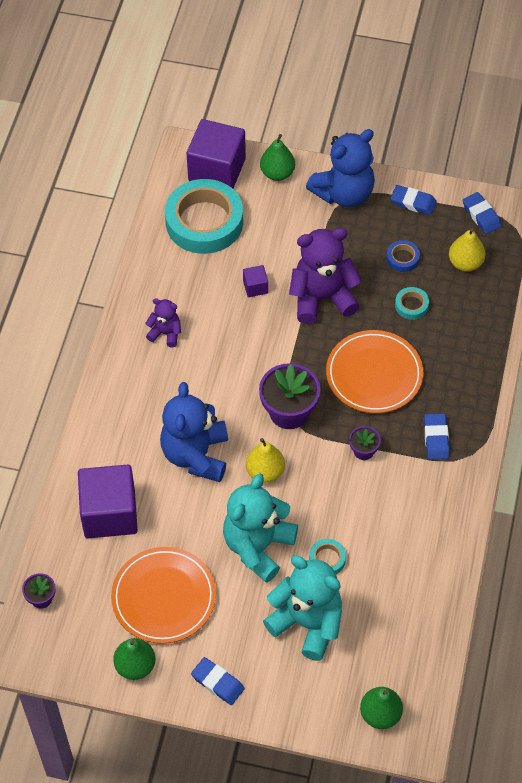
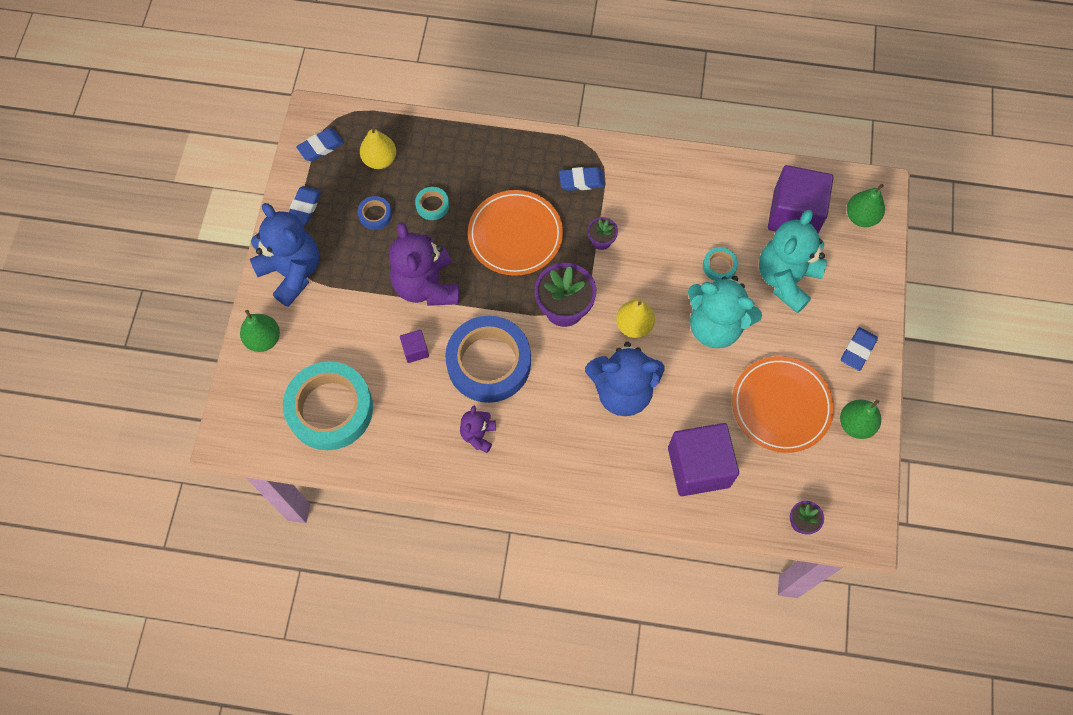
camera: 95 degrees left, 10 degrees up
purple cube [187,119,246,189] -> purple cube moved to [768,165,833,233]
none -> blue tape [445,316,531,403]

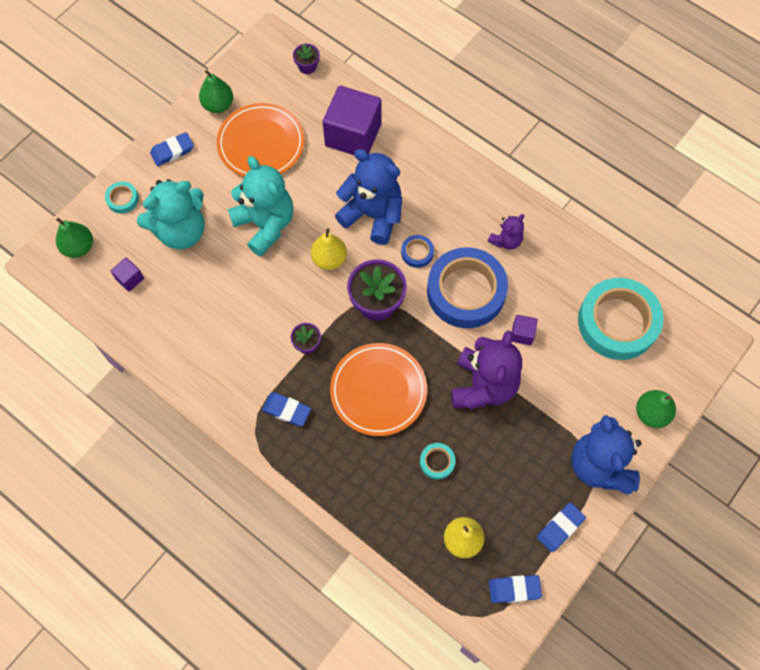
camera: 150 degrees left, 0 degrees up
blue tape [358,196,392,230] -> blue tape moved to [401,235,434,268]
turquoise tape [703,247,738,281] -> turquoise tape moved to [105,182,139,214]
purple cube [768,165,833,233] -> purple cube [111,257,144,292], size x0.44

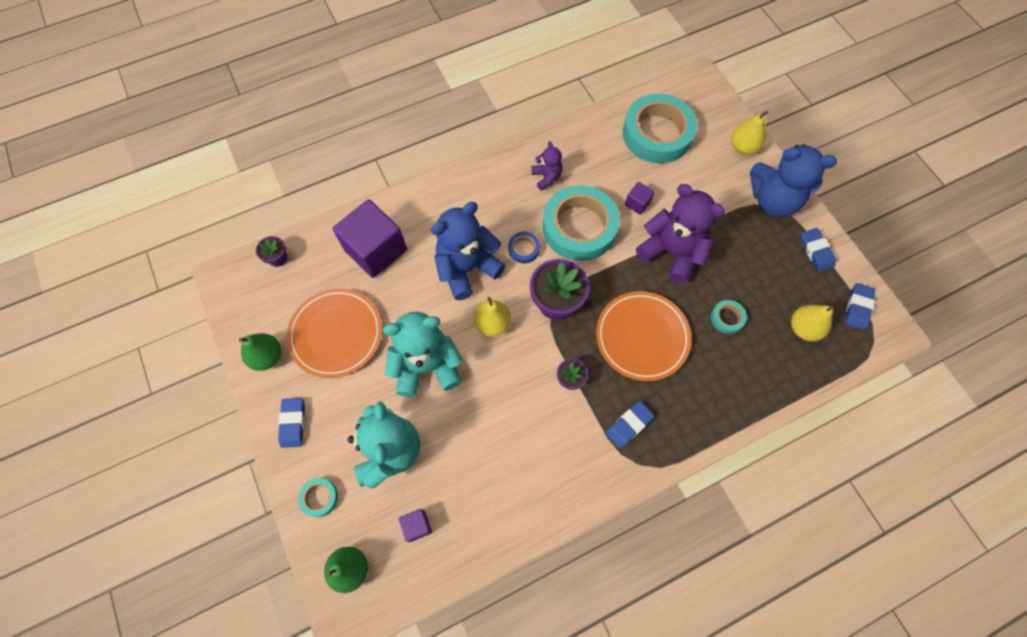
camera: 65 degrees left, 0 degrees up
blue tape [427,247,508,328] -> turquoise tape [543,185,620,261]
green pear [636,390,676,428] -> yellow pear [731,111,768,155]

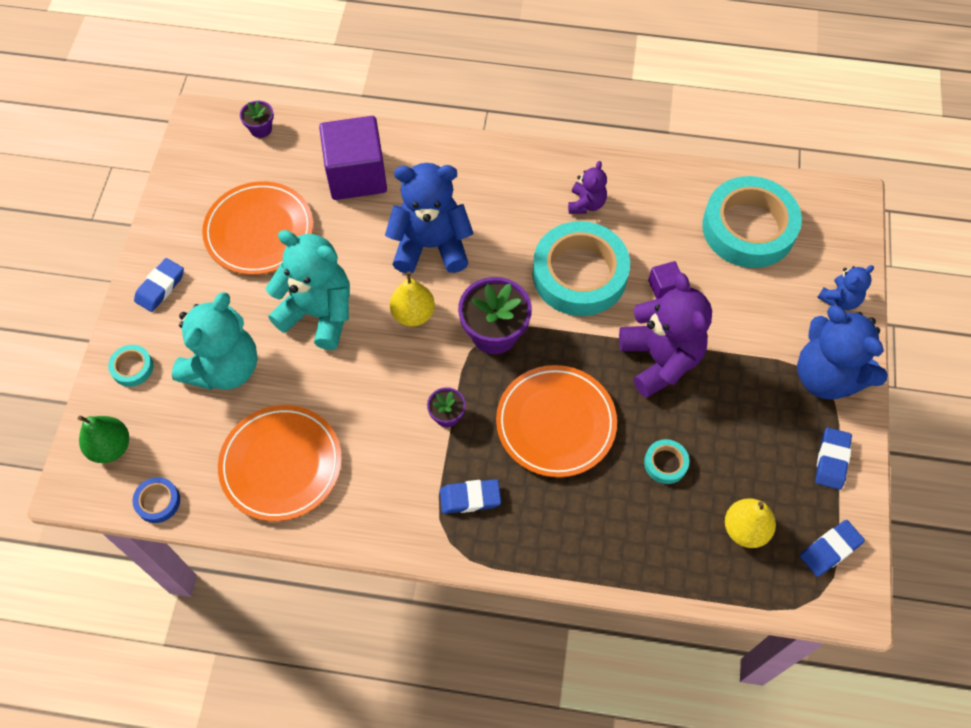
camera: 35 degrees right, 5 degrees down
green pear [239,333,281,371] -> none
purple cube [399,509,432,542] -> none
blue tape [508,232,540,263] -> blue tape moved to [132,477,180,523]
yellow pear [731,111,768,155] -> blue teddy bear [817,265,874,310]
none -> orange plate [218,405,342,521]

